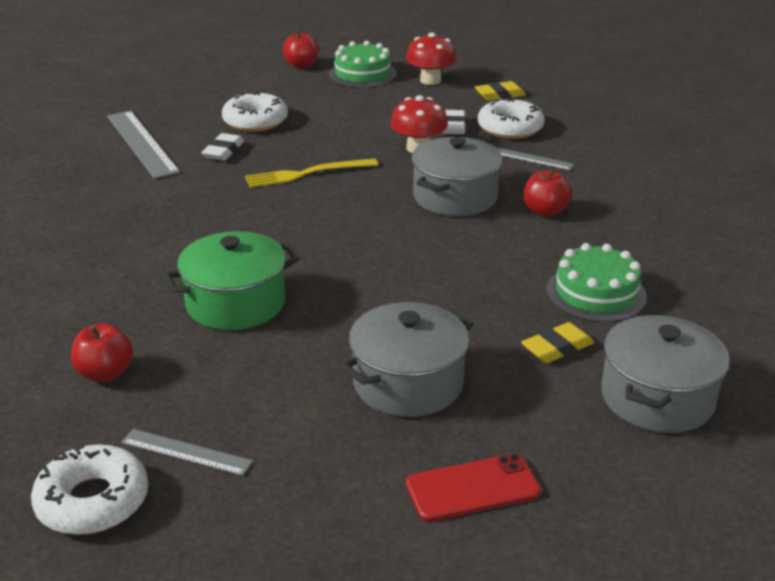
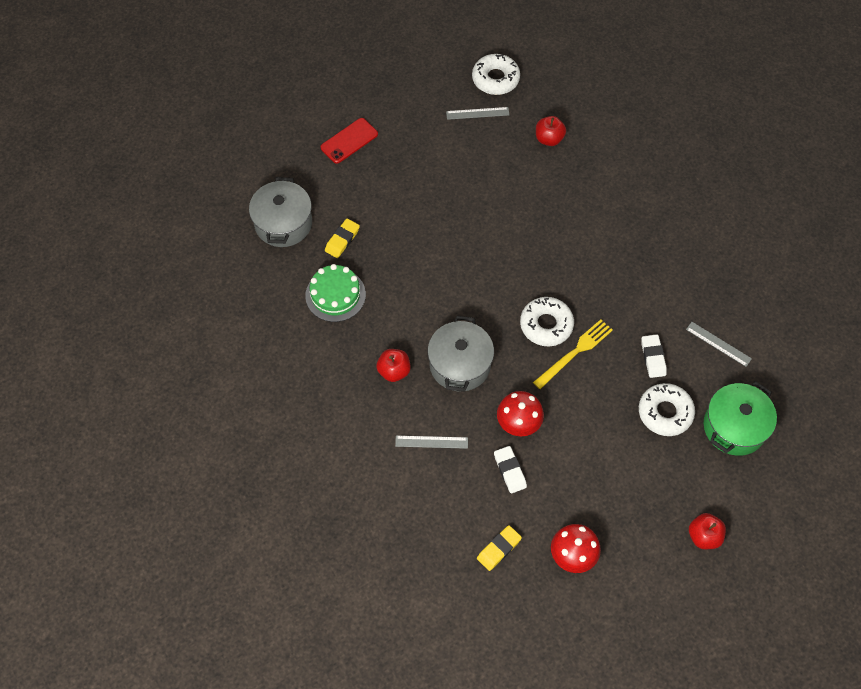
camera: 155 degrees right, 30 degrees up
grey ruler [107,111,180,179] -> grey ruler [686,322,752,367], size x0.55
green pot [163,231,300,330] -> green pot moved to [704,381,777,456]
green cake [329,41,397,87] -> none
grey pot [340,302,473,417] -> none
white donut [478,97,545,139] -> white donut moved to [520,297,574,346]

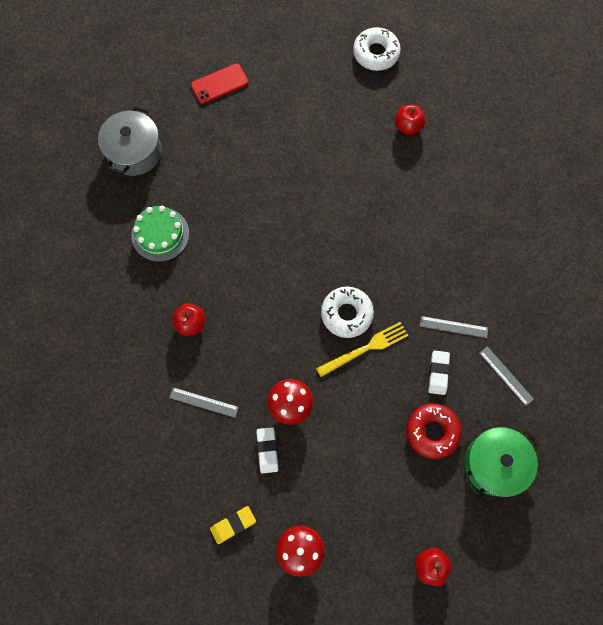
camera: 15 degrees right, 10 degrees up
yellow eraser [325,218,360,258] -> none
grey pot [428,316,494,392] -> none
grey ruler [446,107,509,120] -> grey ruler moved to [420,316,488,338]
white donut [639,383,695,436] -> red donut [406,403,462,459]

